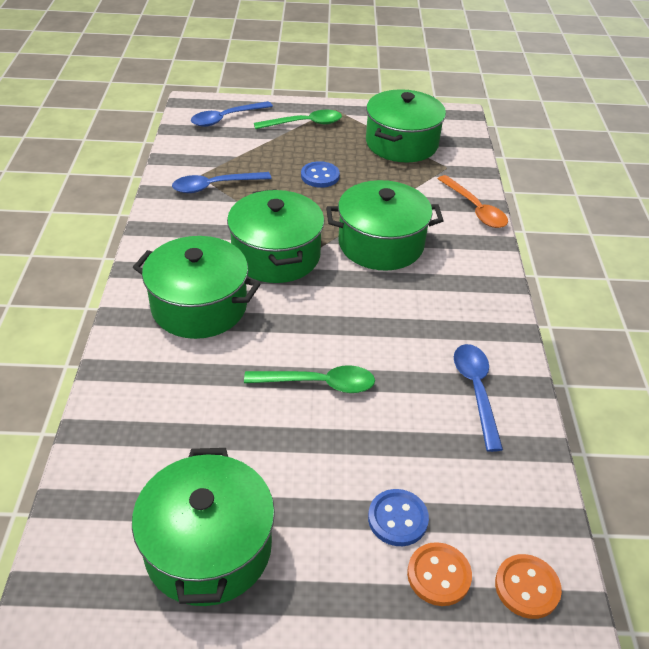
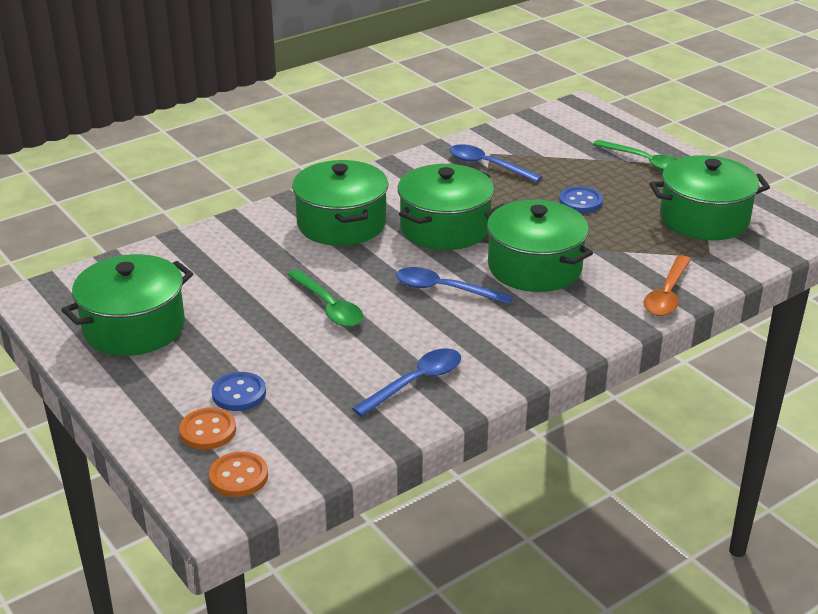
camera: 55 degrees right, 10 degrees down
blue spoon [191,101,273,127] -> blue spoon moved to [396,267,513,305]

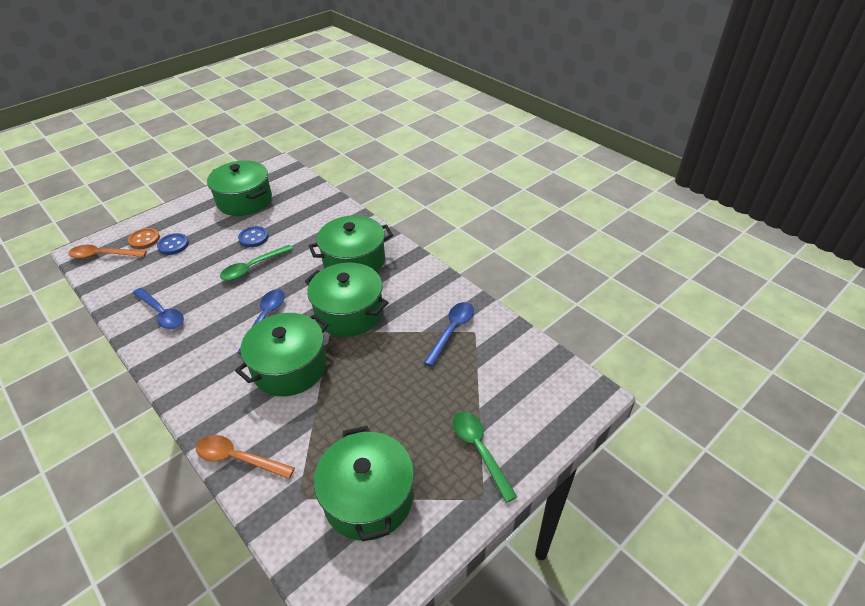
camera: 85 degrees right, 10 degrees up
orange button [209,452,268,497] -> orange spoon [68,245,147,259]
blue button [559,186,603,213] -> blue button moved to [238,226,269,247]
green spoon [593,140,677,171] -> green spoon turned 120 degrees clockwise [453,411,517,503]

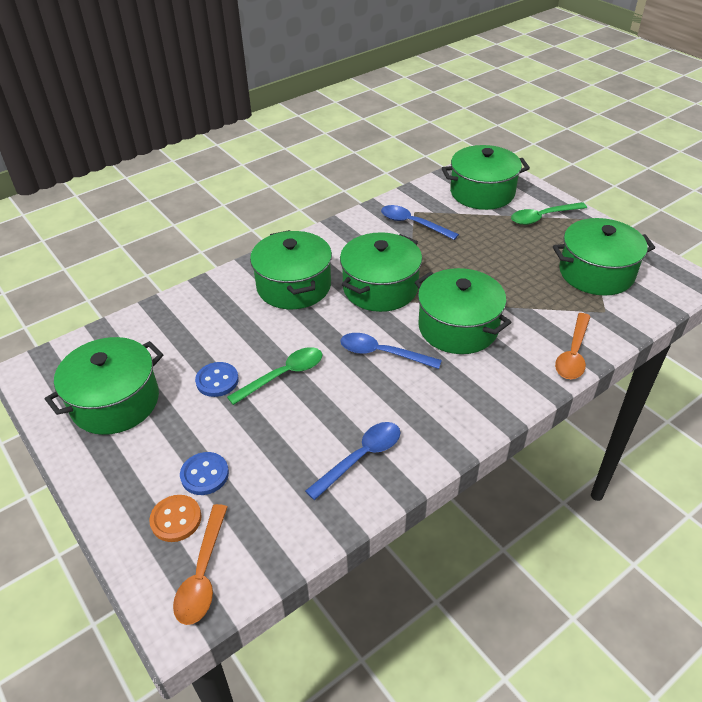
camera: 85 degrees left, 0 degrees up
green spoon [220,245,293,281] -> green spoon turned 90 degrees counterclockwise [227,347,322,405]
none -> green pot [442,145,530,210]

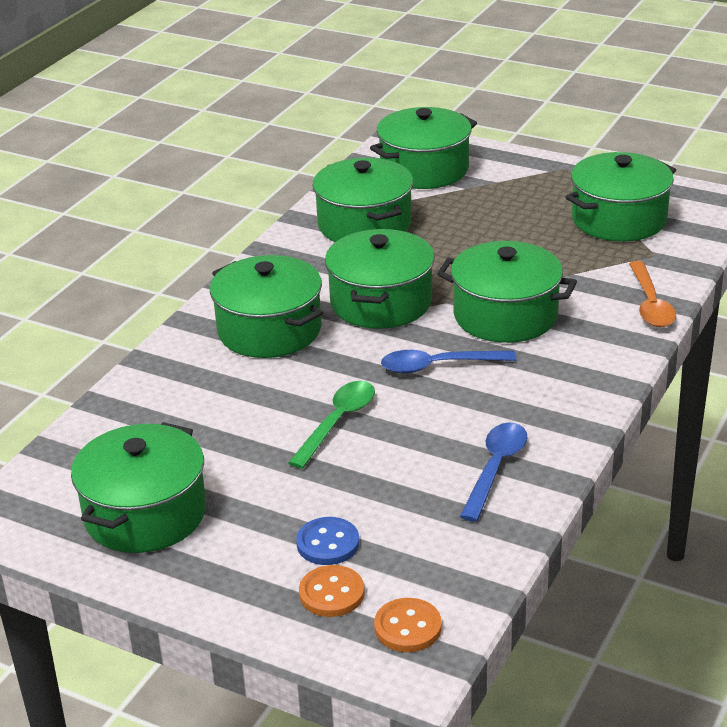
camera: 25 degrees left, 10 degrees down
orange spoon [173,504,228,625] -> orange button [374,598,442,652]
blue button [195,362,239,397] -> none
blue spoon [381,205,459,240] -> green pot [313,158,413,242]
green spoon [511,202,587,225] -> none

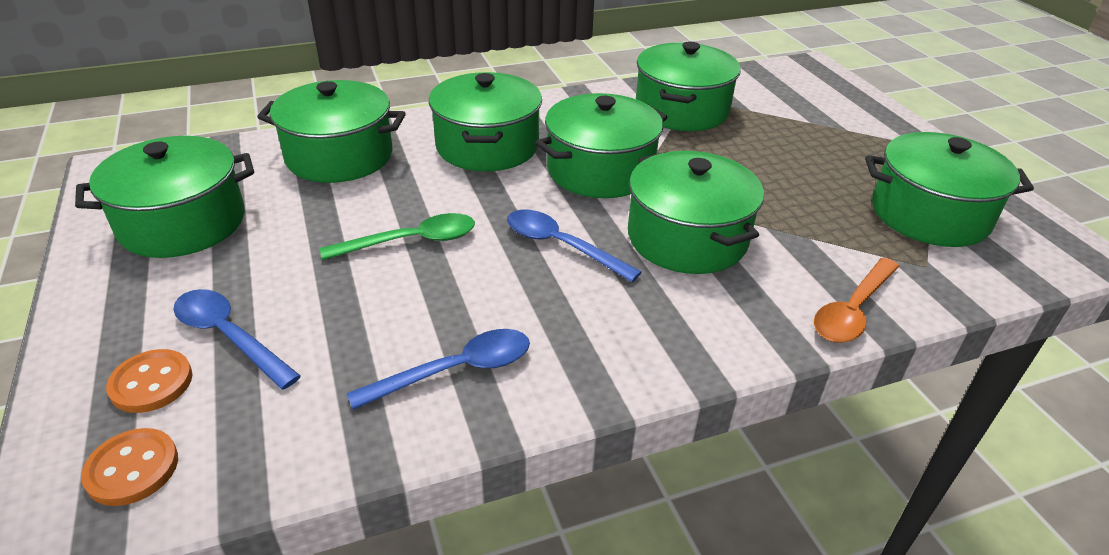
camera: 40 degrees right, 5 degrees up
blue button [296,517,359,565] -> blue spoon [173,289,301,390]
green pot [370,107,477,189] -> green pot moved to [257,80,406,183]

